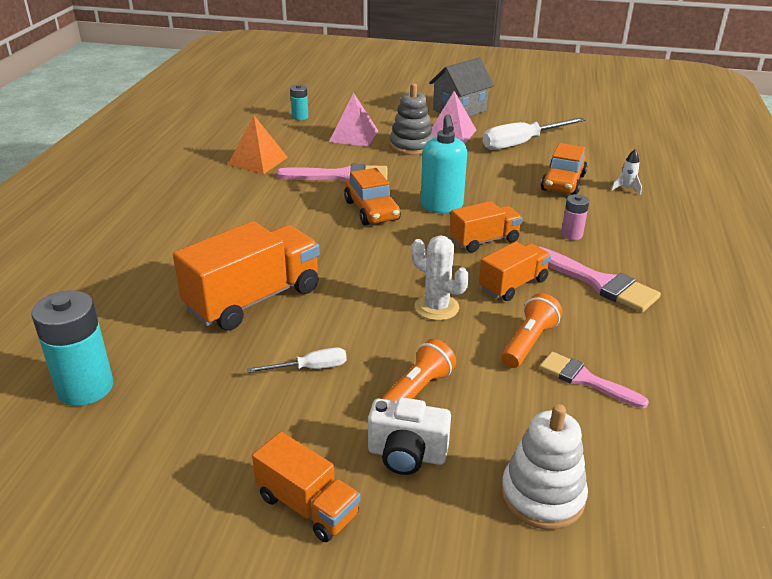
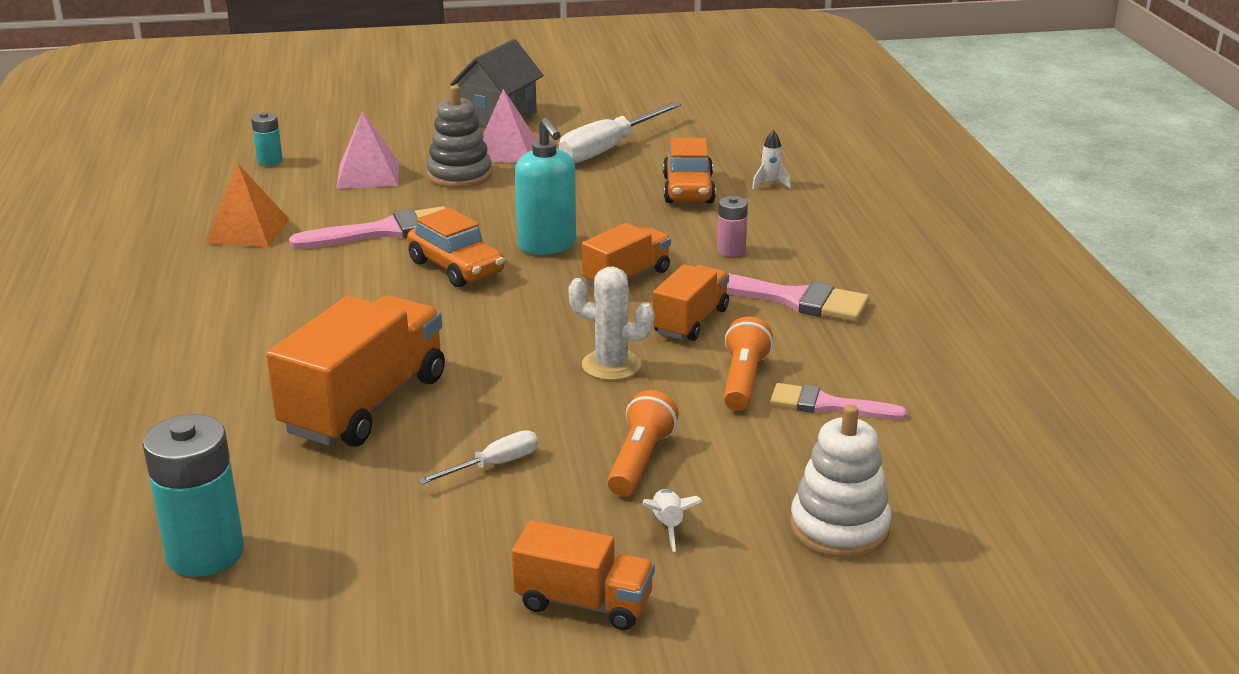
camera: 20 degrees left, 5 degrees down
white camera [368,397,451,475] -> white rocket [643,489,703,552]

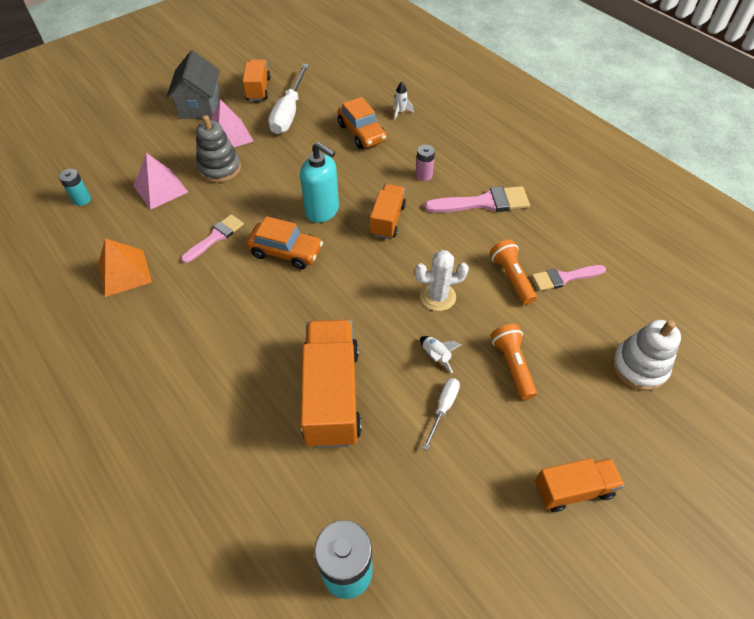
camera: 30 degrees left, 25 degrees up
pink brush [289,206,446,249] -> pink brush [181,214,244,263], size x0.66
white rocket [643,489,703,552] -> white rocket moved to [420,336,461,373]
orange truck [653,264,729,341] -> orange truck moved to [242,59,271,101]

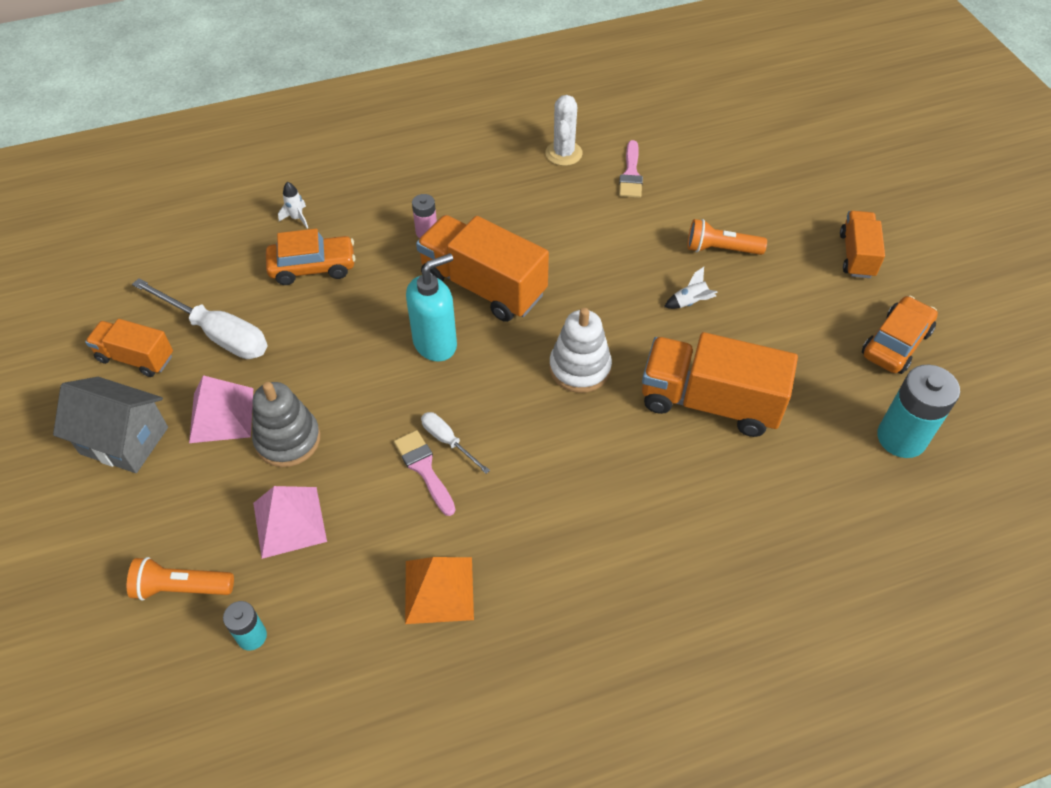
camera: 70 degrees left, 0 degrees up
orange car [246,216,323,270] -> orange car moved to [862,296,938,374]
orange truck [370,184,406,239] -> orange truck [416,215,549,322], size x1.73
white cactus [415,250,469,311] -> white cactus moved to [545,95,583,166]
white screwdriver [423,378,460,450] -> white screwdriver moved to [421,412,490,474]
pink brush [424,186,530,213] -> none
orange flashlight [490,239,537,305] -> orange flashlight moved to [127,557,234,601]
white stacking toy [612,320,681,391] -> white stacking toy moved to [549,308,612,393]

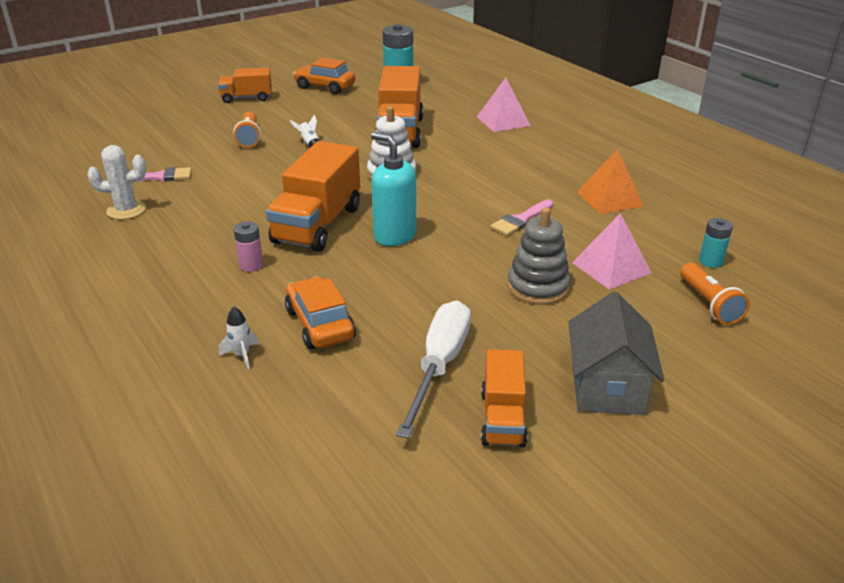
camera: 105 degrees left, 20 degrees down
pink pyramid [189,375,254,443] -> pink pyramid moved to [477,78,531,132]
white screwdriver [421,412,490,474] -> none

